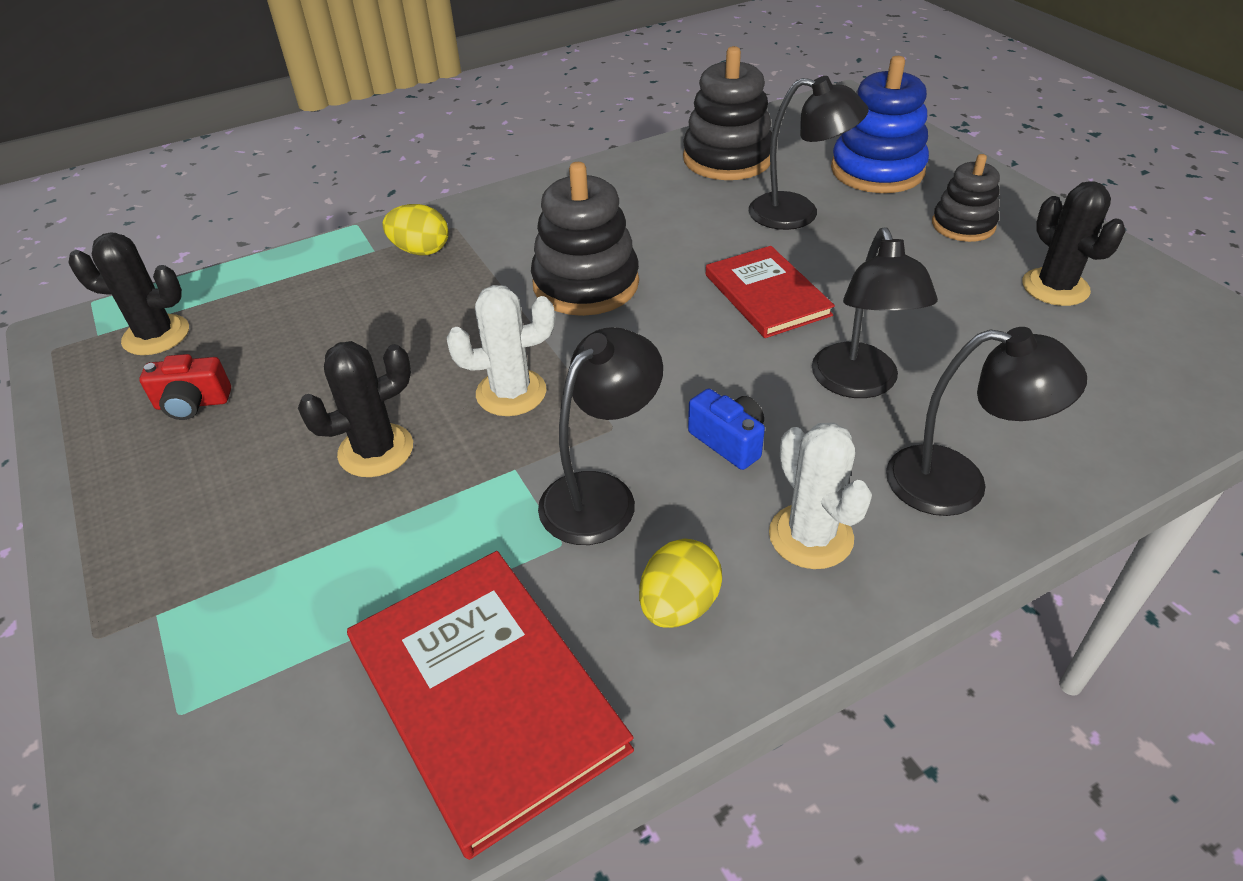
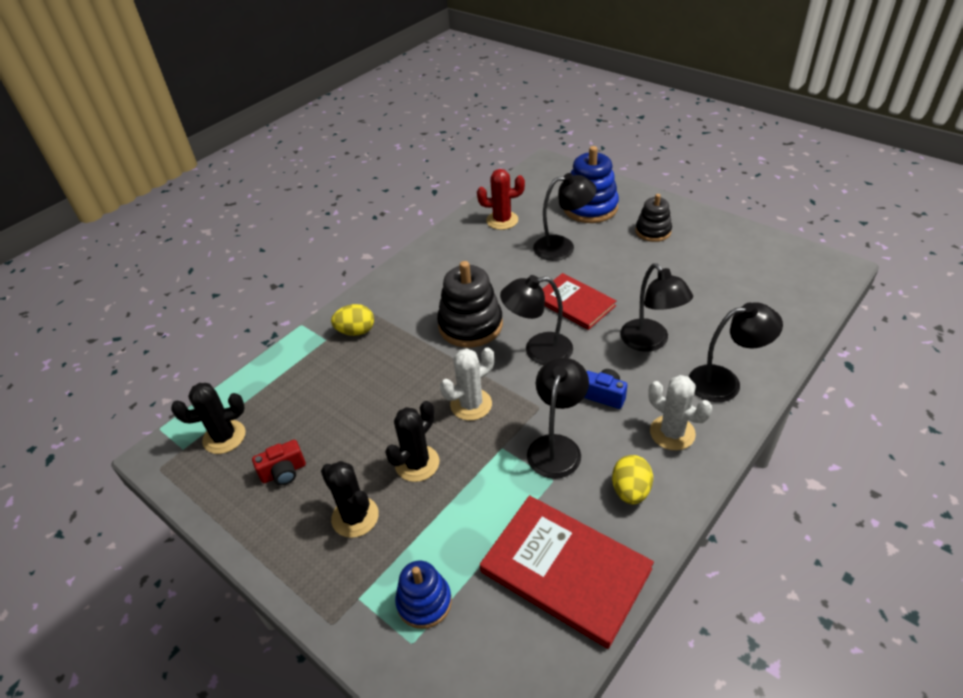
camera: 20 degrees left, 0 degrees up
black stacking toy [683,46,772,180] -> red cactus [477,169,525,230]
black cactus [1022,181,1126,306] -> black cactus moved to [321,461,379,538]
none -> blue stacking toy [395,561,452,629]
none -> black lamp [500,275,573,365]

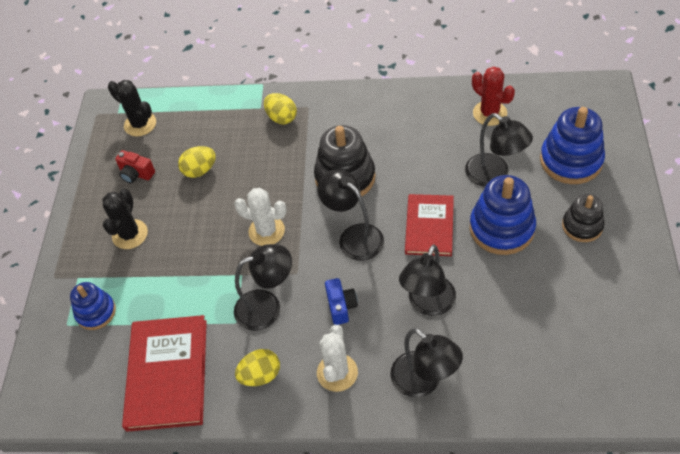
camera: 55 degrees right, 10 degrees up
black cactus [385,401,439,482] -> none
none -> yellow egg [178,146,216,178]
none -> blue stacking toy [470,175,536,255]

